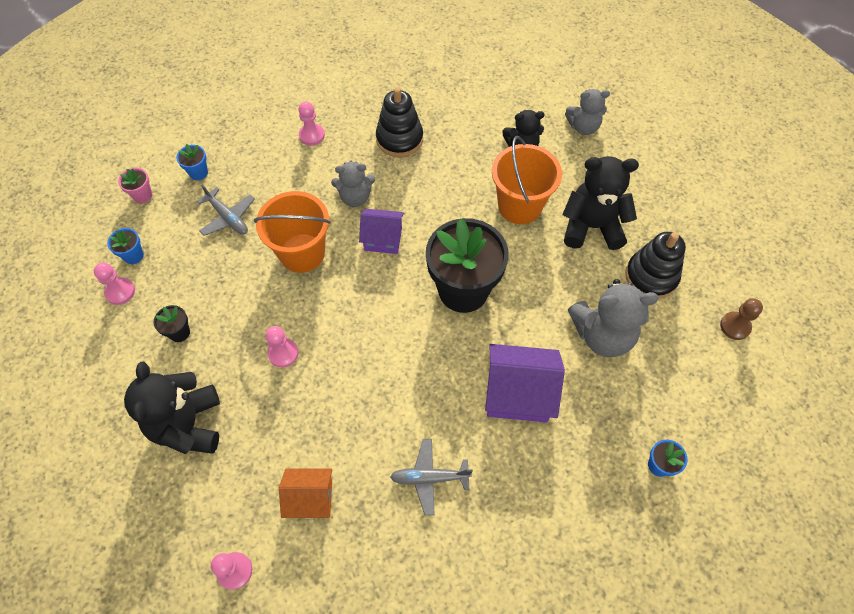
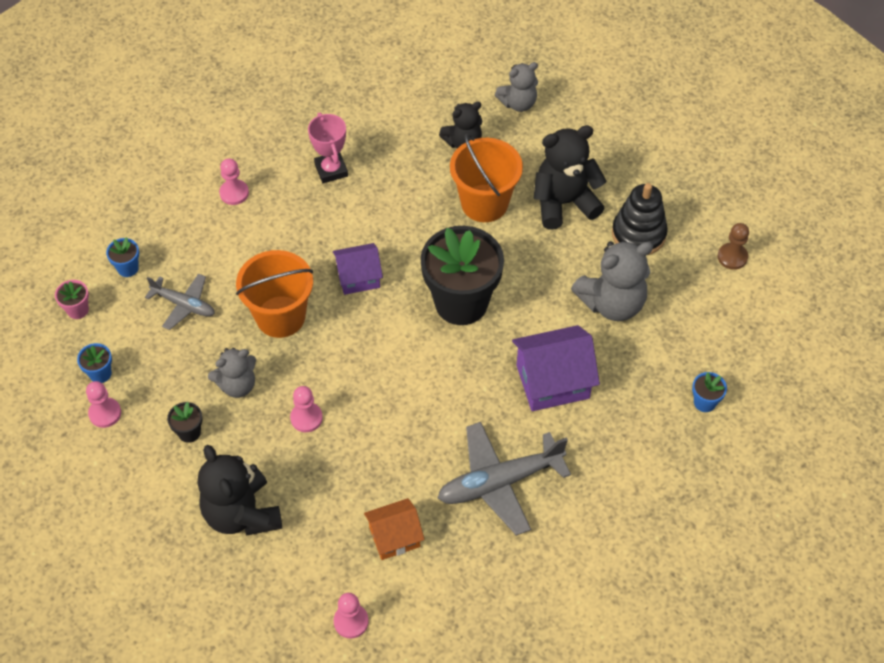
camera: 20 degrees left, 5 degrees down
grey teddy bear [331,161,375,207] -> grey teddy bear moved to [208,348,256,398]
black stacking toy [376,87,423,157] -> pink trophy [308,112,348,183]
grey plane [390,439,473,515] -> grey plane [438,422,571,536], size x1.69

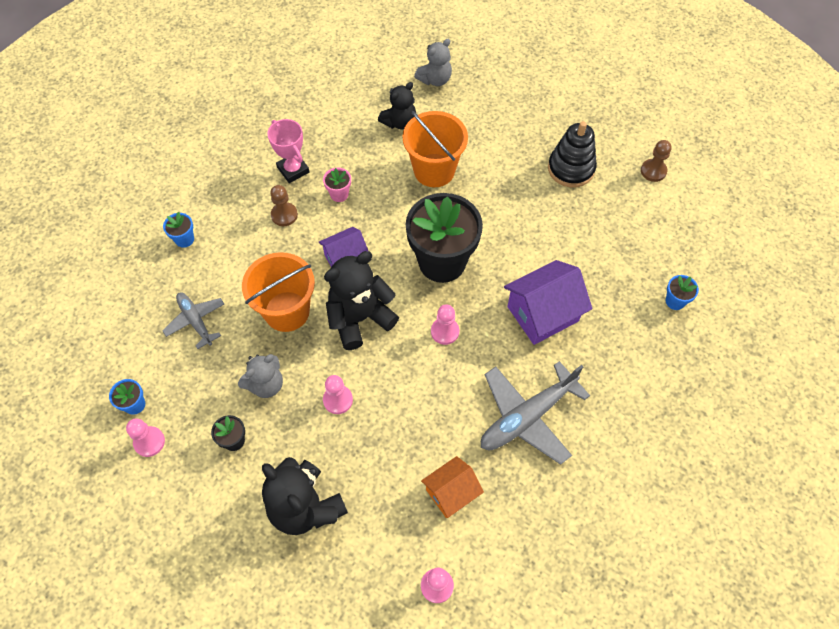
camera: 15 degrees left, 5 degrees up
pink flower pot [55,280,89,319] -> pink flower pot moved to [323,168,351,202]
blue flower pot [106,237,139,277] -> blue flower pot moved to [163,212,194,248]
grey plane [145,273,215,330] -> grey plane turned 135 degrees counterclockwise [162,292,224,349]
pink pawn [219,158,249,205] -> pink pawn moved to [431,304,459,345]
black teddy bear [534,125,607,229] -> black teddy bear moved to [324,251,399,350]
grey teddy bear [571,241,653,321] -> none
none -> brown pawn [270,185,298,226]

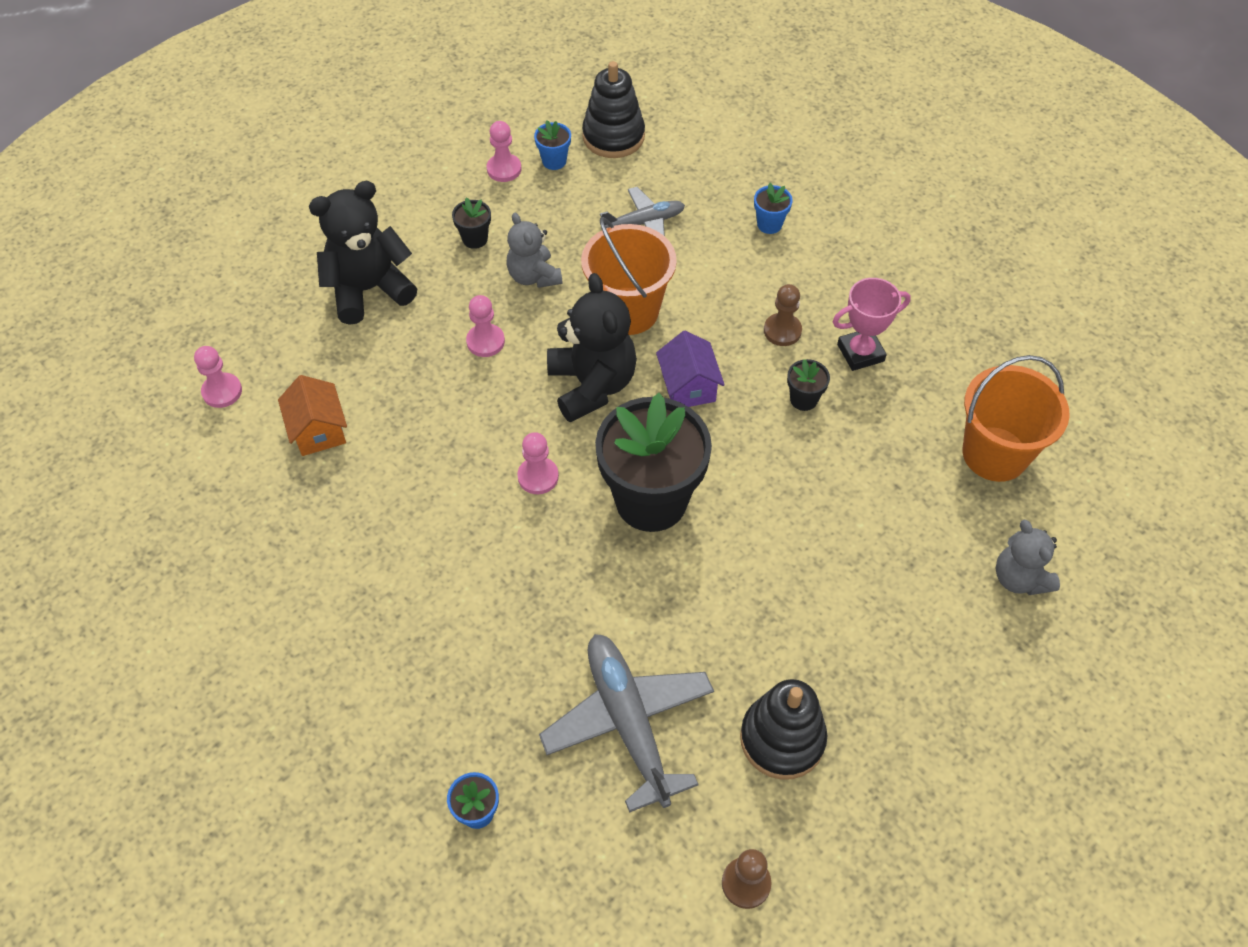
camera: 105 degrees right, 5 degrees down
pink flower pot [323,168,351,202] -> black flower pot [787,359,830,411]
black teddy bear [378,82,416,129] -> none
orange bucket [402,111,468,187] -> orange bucket moved to [963,355,1069,482]
grey plane [481,361,590,465] -> grey plane moved to [539,634,714,813]
purple house [504,260,592,345] -> none
none -> black stacking toy [582,61,645,158]

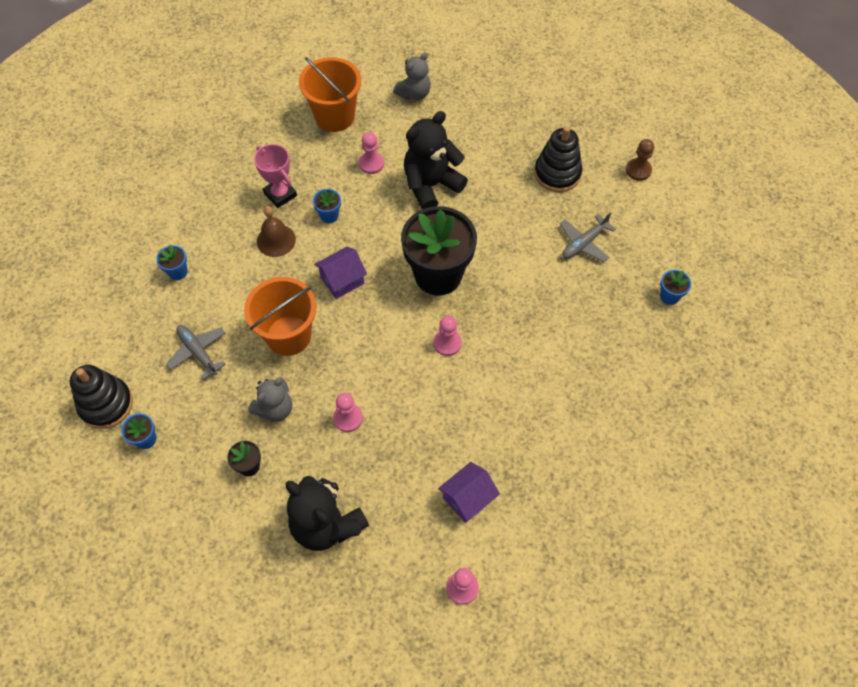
camera: 110 degrees left, 5 degrees up
orange house [278,375,347,456] -> purple house [438,462,500,523]
pink pawn [487,121,521,182] -> pink pawn moved to [359,132,384,174]
grey plane [539,634,714,813] -> grey plane [560,212,616,262], size x0.59
black teddy bear [547,273,637,422] -> black teddy bear moved to [404,111,468,210]
brown pawn [764,284,802,346] -> brown bell [257,206,296,257]
black flower pot [787,359,830,411] -> blue flower pot [313,189,341,223]

